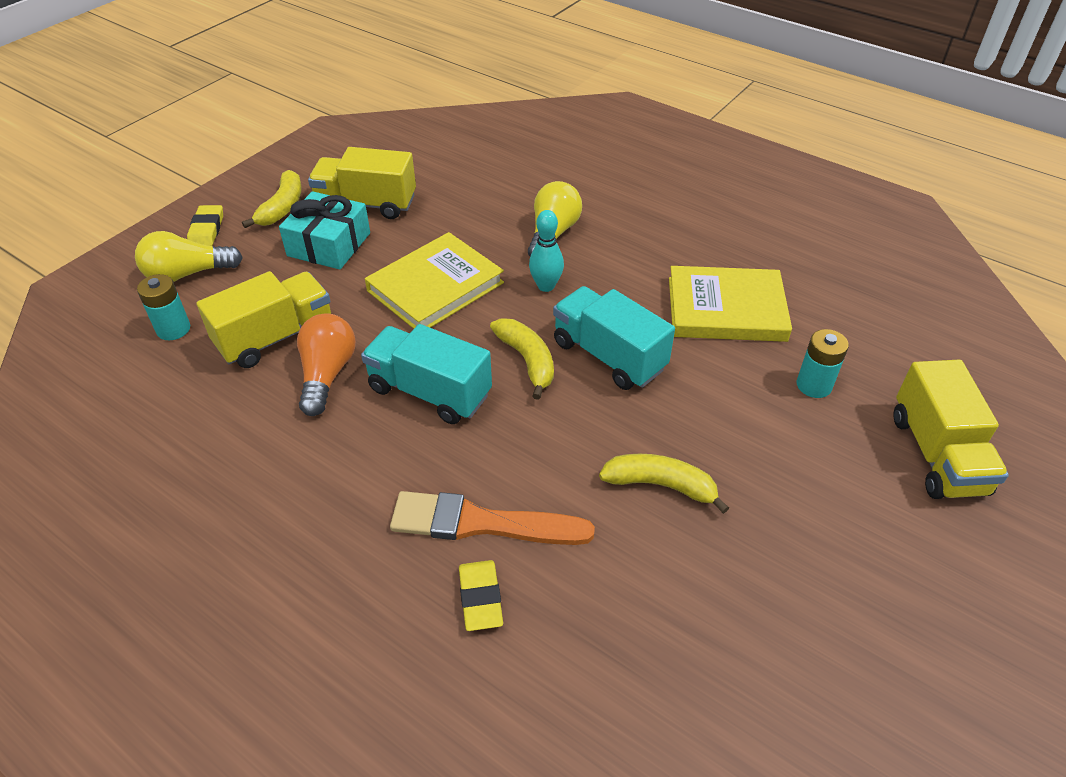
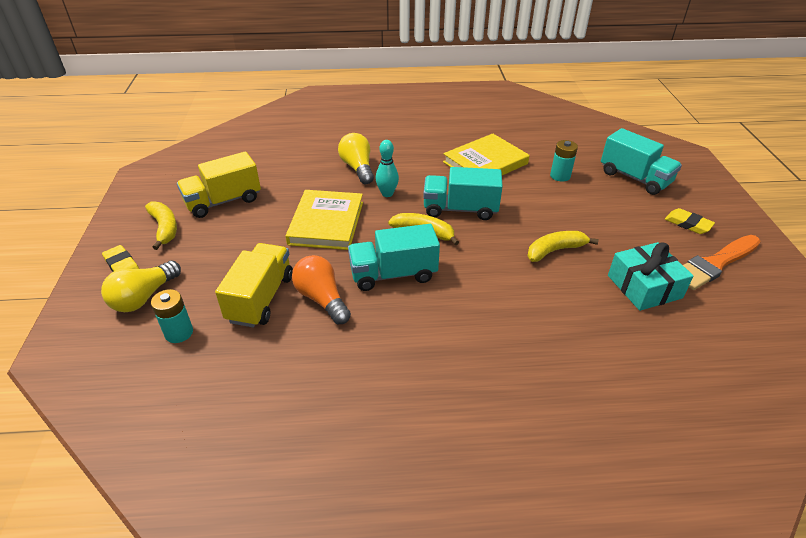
camera: 40 degrees left, 5 degrees down
turquoise gift [279,191,370,270] -> turquoise gift moved to [608,242,694,311]
orange brush [390,491,595,545] -> orange brush moved to [683,235,761,290]
yellow eraser [459,560,503,631] -> yellow eraser moved to [665,208,715,234]
yellow truck [893,360,1009,499] -> turquoise truck [601,128,682,195]

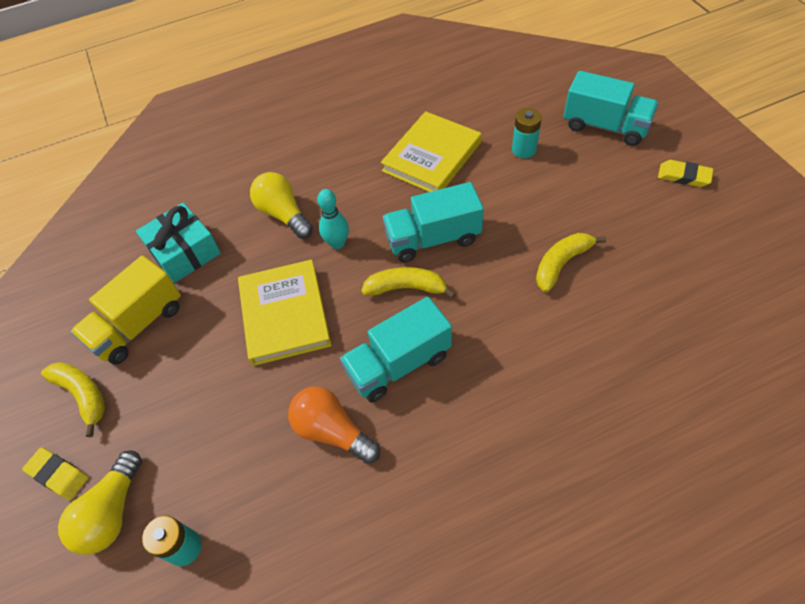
camera: 15 degrees left, 15 degrees up
yellow truck [215,243,293,328] -> none
turquoise gift [608,242,694,311] -> turquoise gift moved to [136,203,221,283]
orange brush [683,235,761,290] -> none

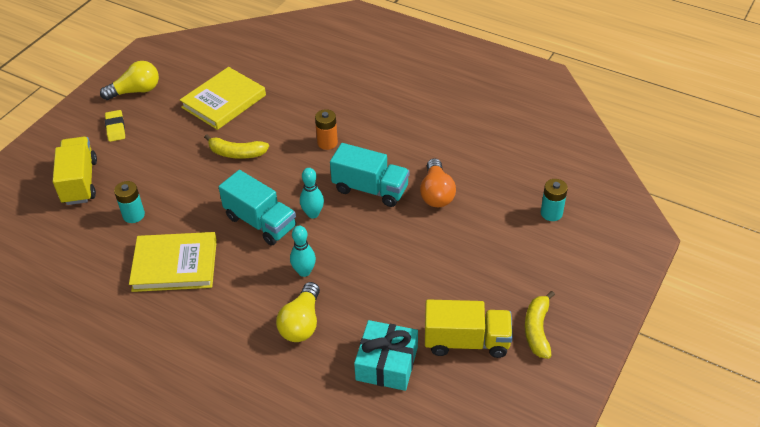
camera: 130 degrees left, 10 degrees down
yellow eraser [22,447,89,500] -> none
yellow light bulb [58,450,142,555] -> yellow light bulb moved to [100,61,159,100]
yellow book [238,259,332,366] -> yellow book moved to [180,67,266,130]
yellow banana [361,267,456,299] -> turquoise bowling pin [300,168,324,219]
turquoise truck [563,71,659,146] -> yellow truck [53,137,97,205]
none -> orange battery [315,109,338,150]

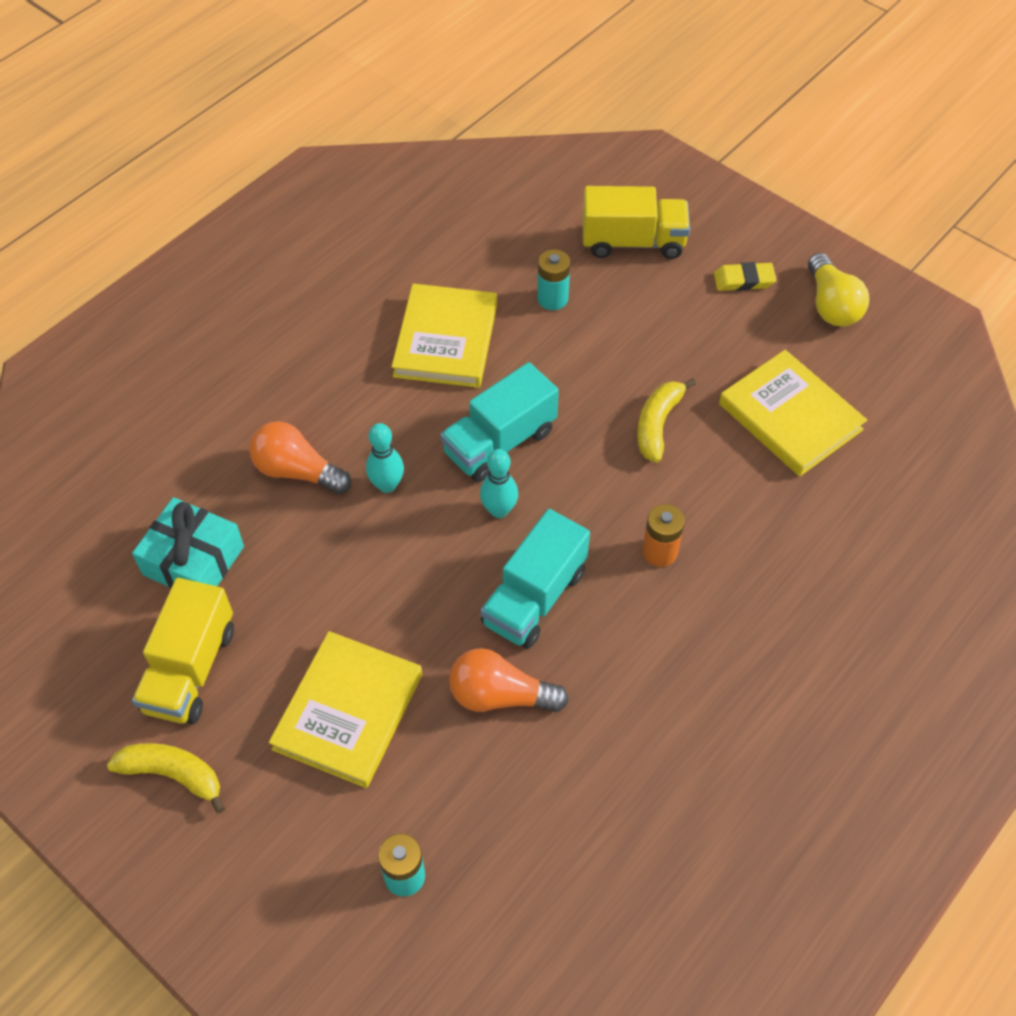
camera: 100 degrees right, 10 degrees up
yellow light bulb [276,282,320,342] -> orange light bulb [249,421,351,494]
none -> yellow book [269,631,422,788]

